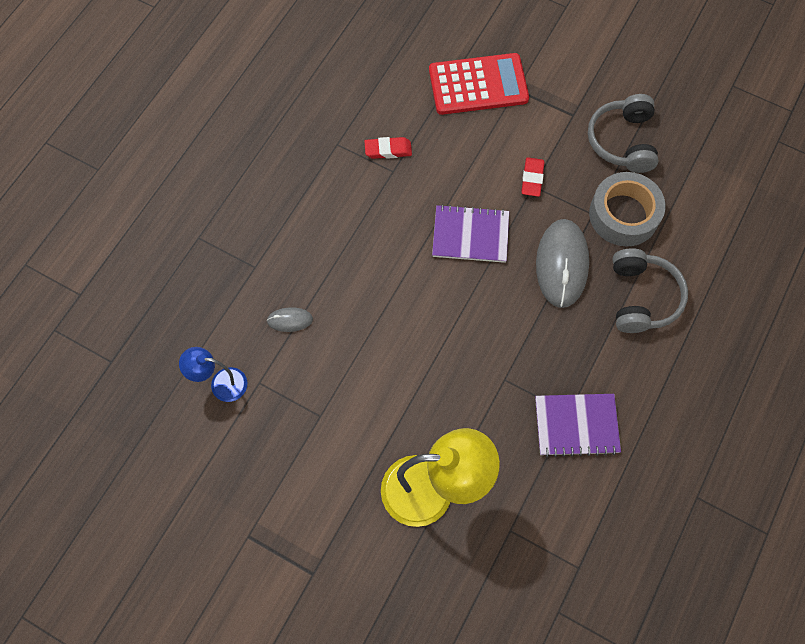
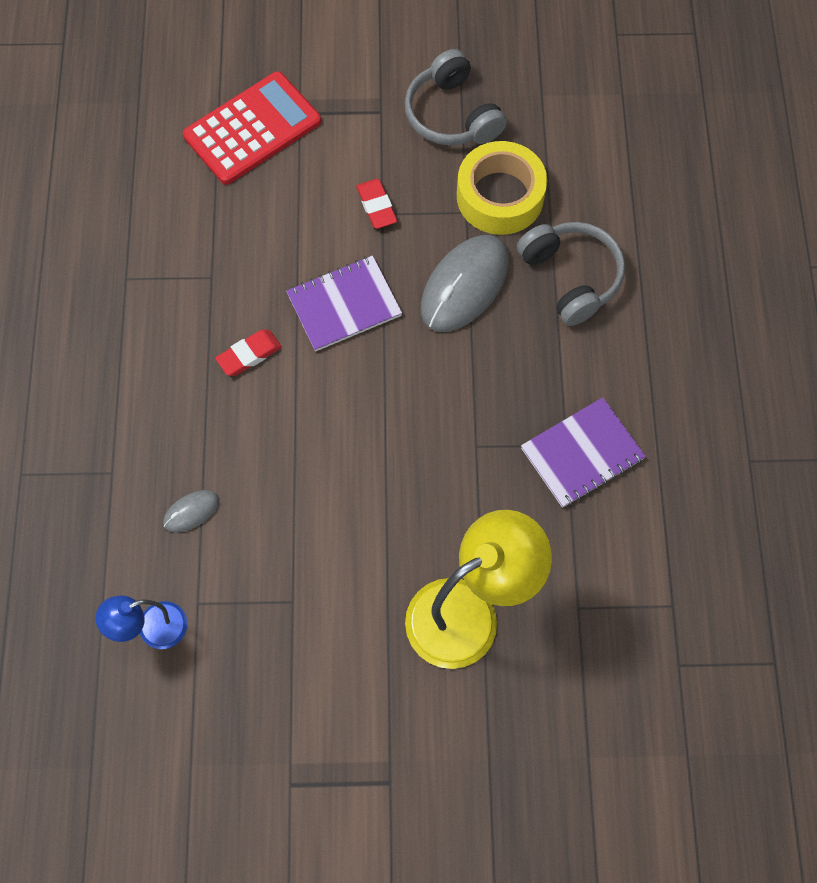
camera: 30 degrees left, 0 degrees up
red eraser [364,137,412,159] -> red eraser moved to [215,330,282,376]
grey mouse [536,219,589,308] -> grey mouse turned 60 degrees clockwise [421,235,509,332]
grey tape [589,172,665,247] -> yellow tape [457,141,547,235]

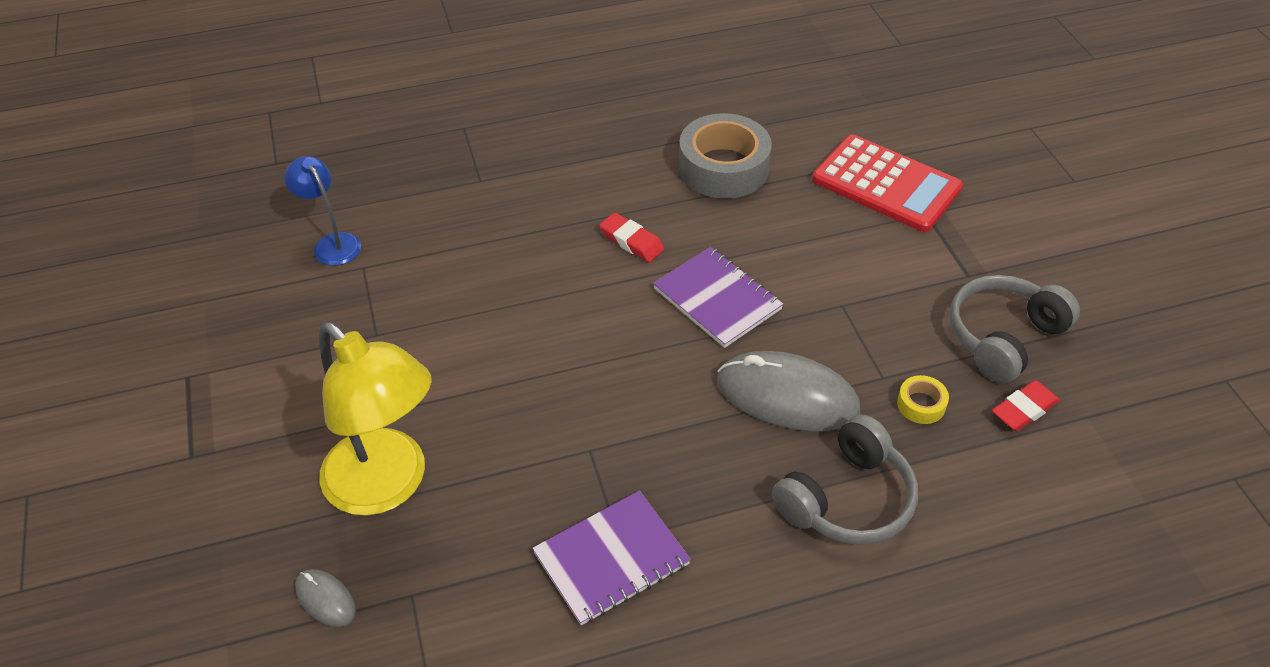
camera: 75 degrees right, 20 degrees down
grey mouse [163,490,219,533] -> grey mouse moved to [295,569,356,627]
red eraser [356,179,397,229] -> red eraser moved to [992,380,1060,431]
yellow tape [457,141,547,235] -> yellow tape [897,375,949,424], size x0.44
purple notebook [521,397,646,508] -> purple notebook turned 75 degrees counterclockwise [532,491,691,625]
none -> grey tape [679,113,772,199]

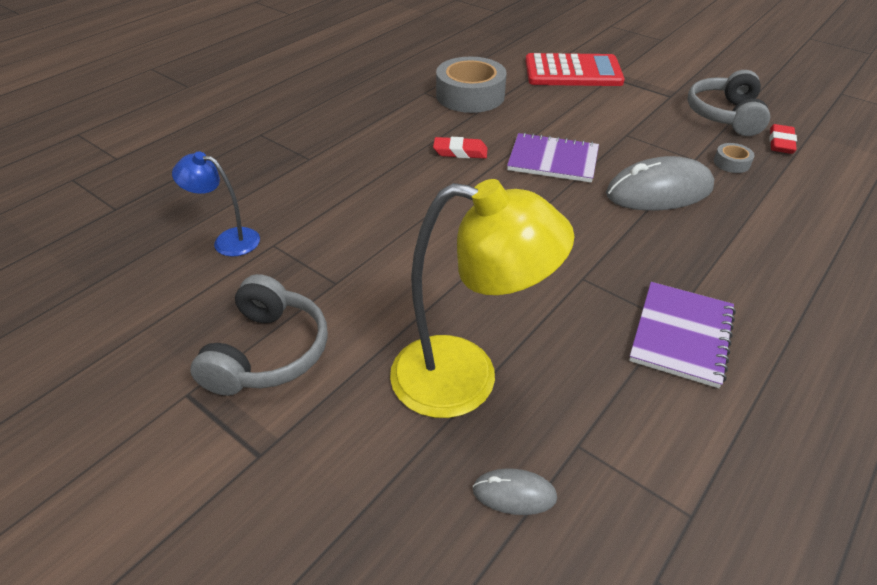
camera: 35 degrees left, 5 degrees down
grey headphones [772,414,918,545] -> grey headphones moved to [190,274,328,396]
yellow tape [897,375,949,424] -> grey tape [714,143,755,173]

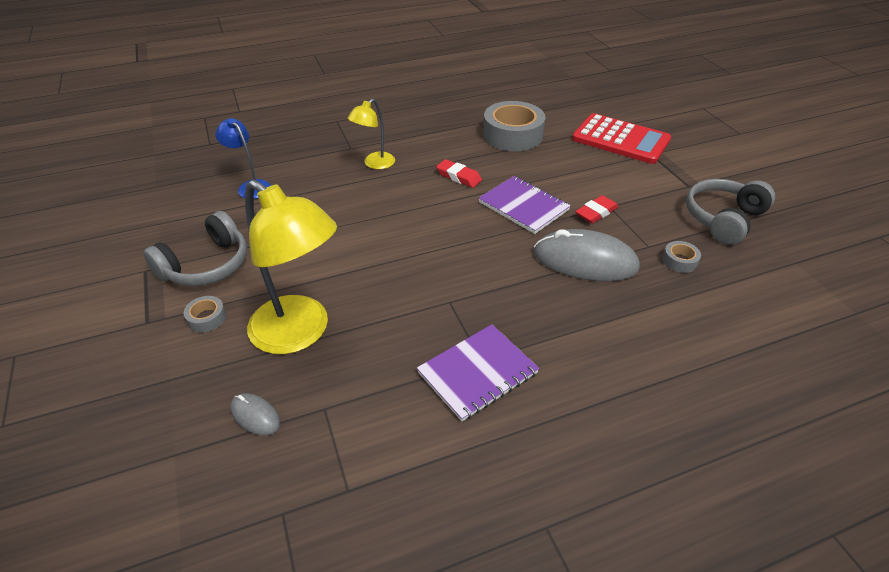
camera: 30 degrees right, 0 degrees up
red eraser [769,124,797,154] -> red eraser moved to [575,195,619,224]
none -> grey tape [184,296,226,333]
none -> yellow lamp [348,98,395,169]

